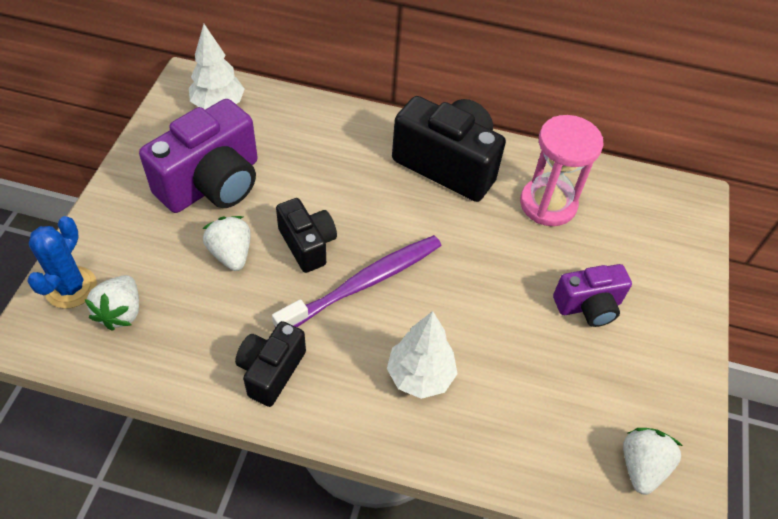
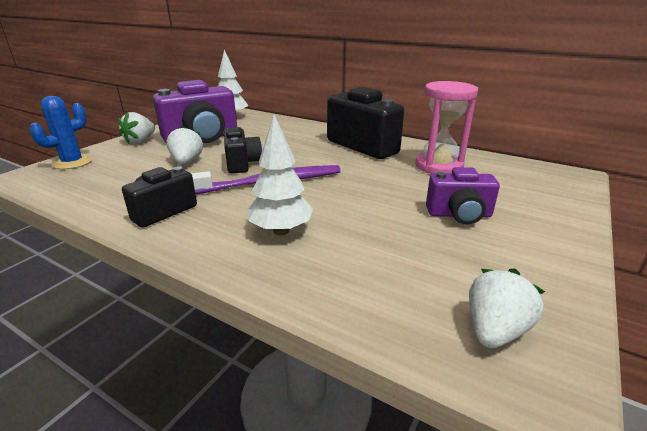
camera: 20 degrees right, 25 degrees down
white strawberry [85,275,139,331] -> white strawberry moved to [118,112,155,144]

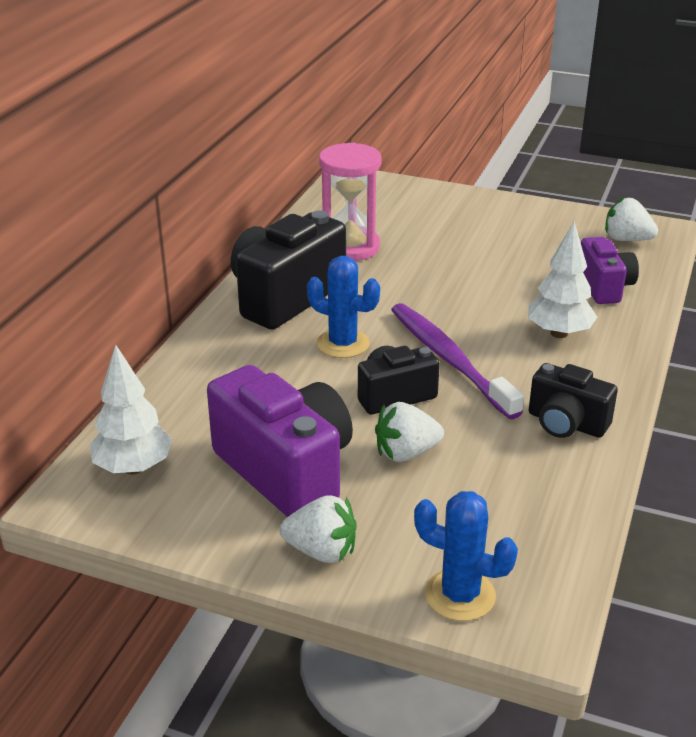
camera: 100 degrees left, 5 degrees up
purple camera [426,167,500,225] -> purple camera moved to [581,237,639,304]
none -> blue cactus [307,256,380,358]

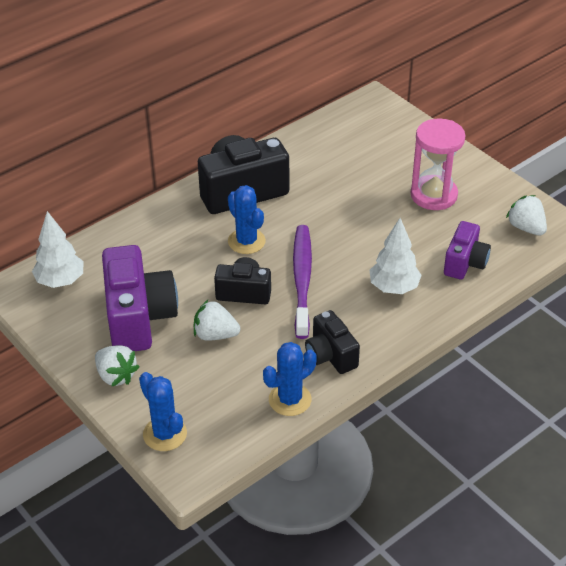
camera: 30 degrees right, 10 degrees up
pink hourglass [319,142,382,261] -> pink hourglass moved to [411,119,466,210]
none -> blue cactus [263,342,317,416]

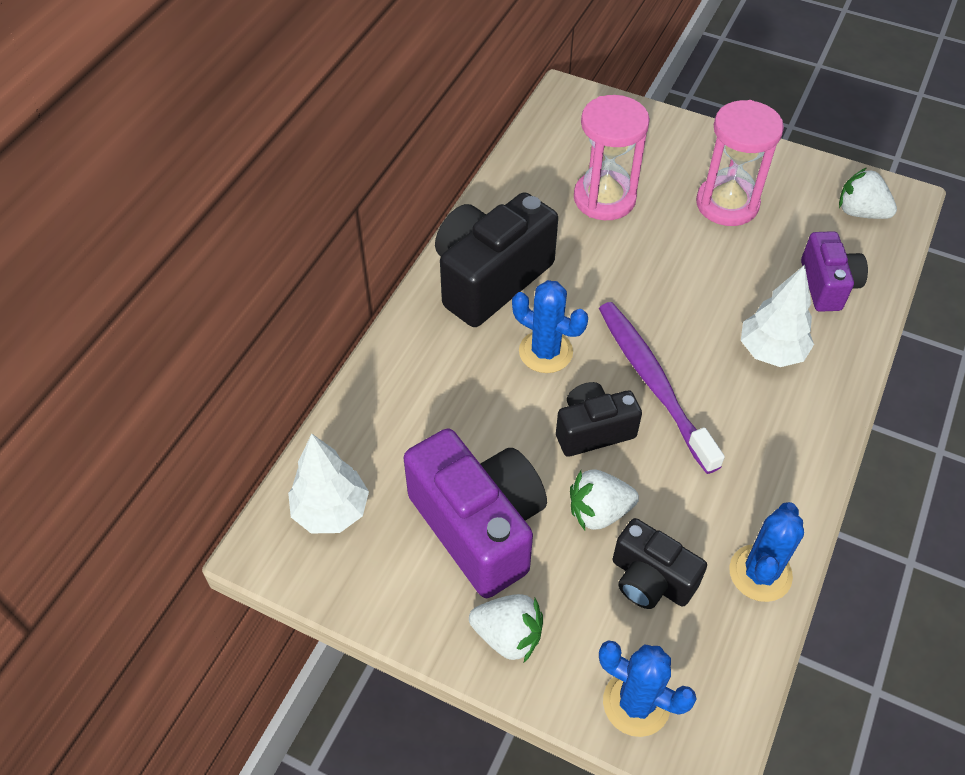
camera: 25 degrees left, 10 degrees up
black camera [305,310,360,374] -> black camera moved to [613,518,707,609]
none -> pink hourglass [574,95,650,220]

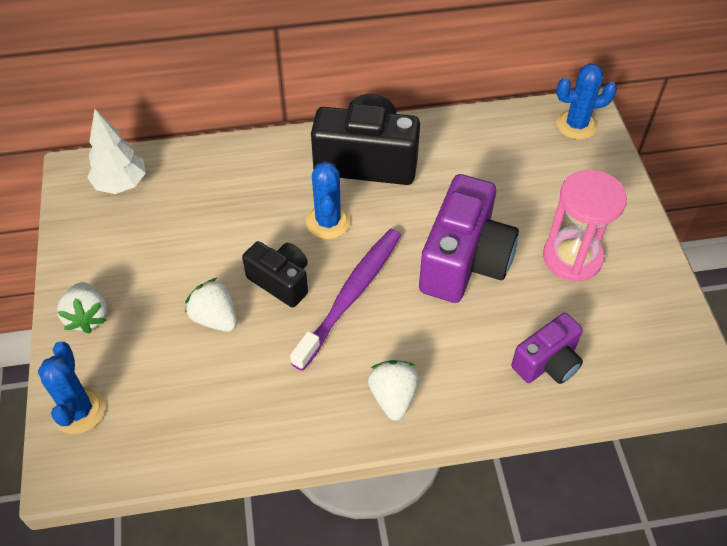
camera: 55 degrees right, 0 degrees up
purple camera [404,429,547,598] -> purple camera moved to [419,174,519,303]
pink hourglass [574,95,650,220] -> none
black camera [613,518,707,609] -> none
blue cactus [729,502,804,602] -> blue cactus moved to [556,63,617,139]
white tree [741,265,814,367] -> none
white strawberry [839,168,897,219] -> white strawberry moved to [368,360,419,421]

